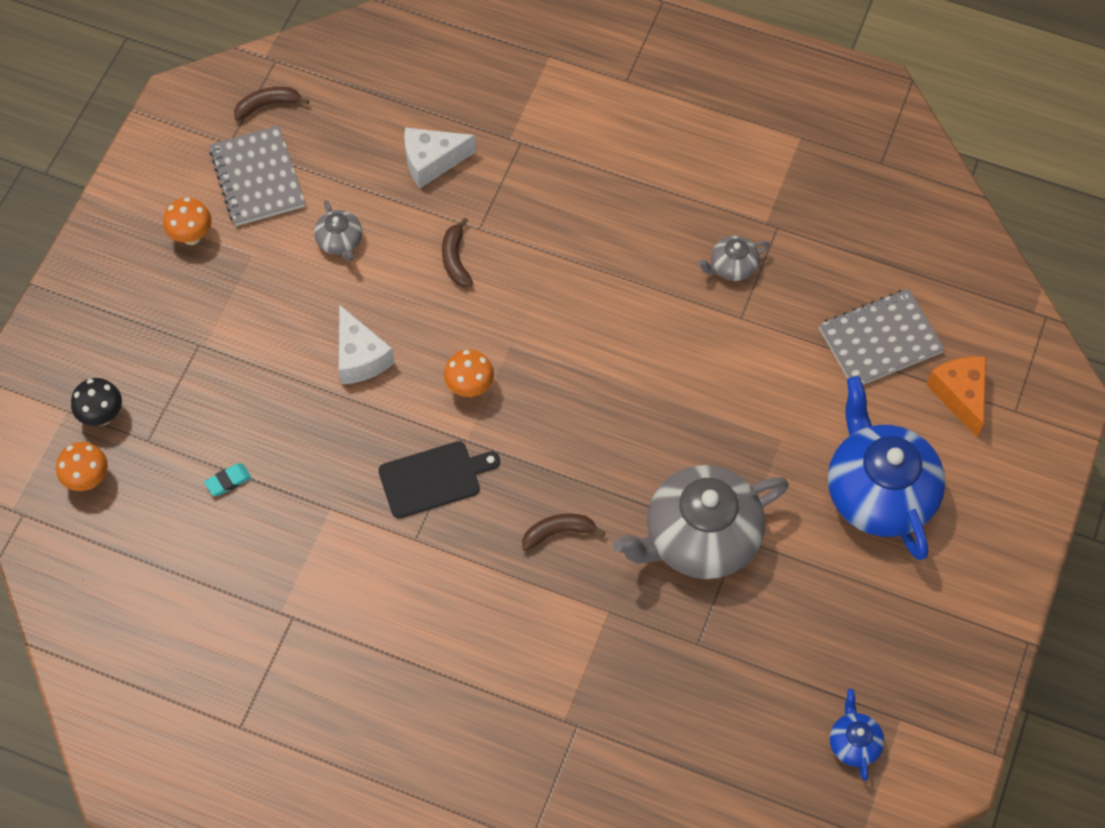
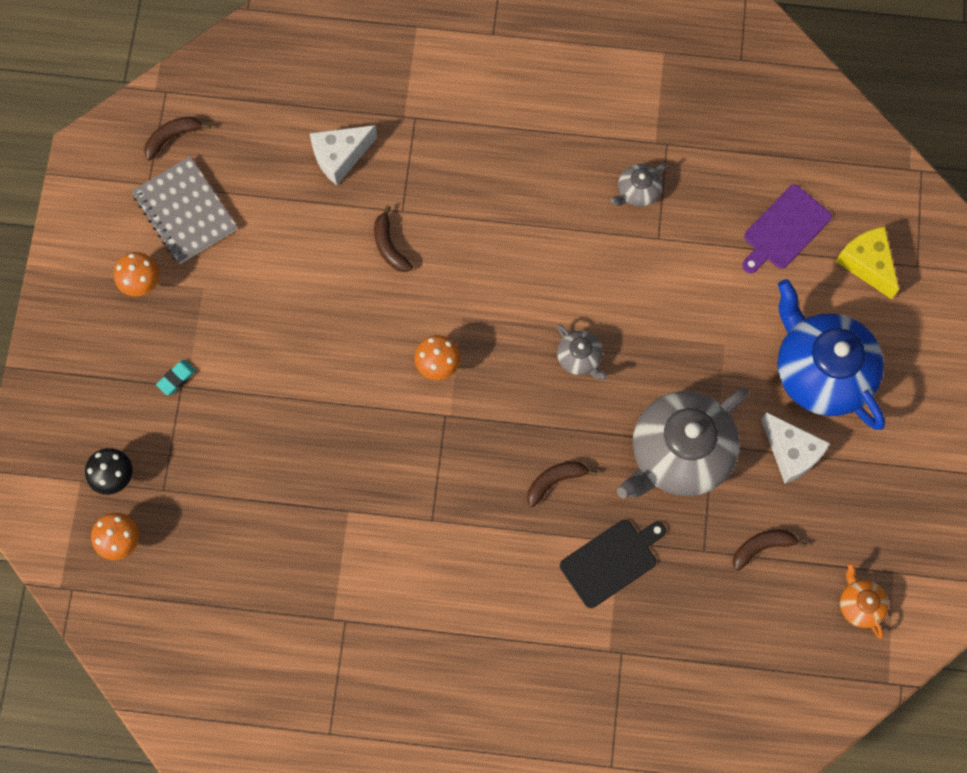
camera: 15 degrees left, 10 degrees up
turquoise eraser [204,464,251,496] -> turquoise eraser moved to [156,360,196,396]
grey teapot [314,200,362,261] -> grey teapot moved to [557,324,608,380]
white cheese [339,305,395,384] -> white cheese moved to [761,412,830,484]
black cutting board [378,441,500,519] -> black cutting board moved to [560,520,666,608]
grey notebook [819,289,945,385] -> purple cutting board [742,185,832,273]
blue teapot [830,689,884,781] -> orange teapot [840,562,889,639]
orange cheese [926,356,986,438] -> yellow cheese [835,227,899,299]
none -> brown banana [733,530,807,571]

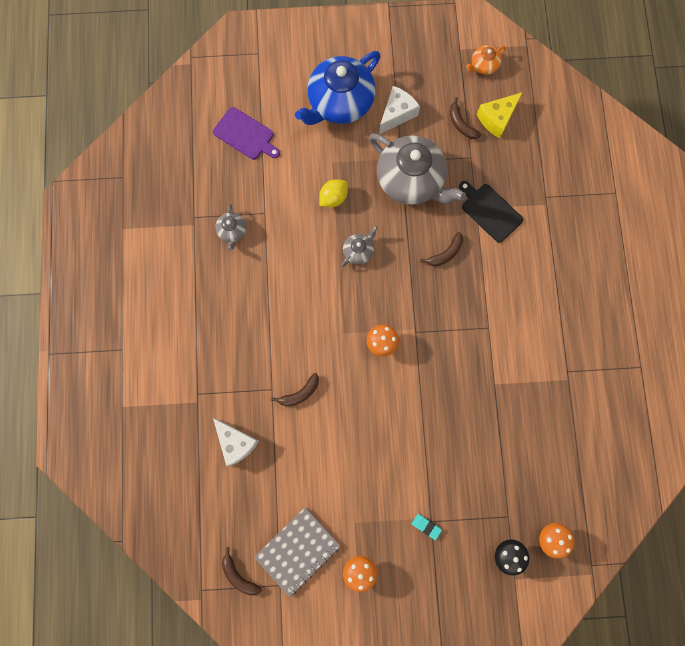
camera: 100 degrees left, 5 degrees up
brown banana [527,461,598,507] -> brown banana turned 90 degrees counterclockwise [420,232,463,266]
grey teapot [610,163,667,207] -> grey teapot turned 45 degrees clockwise [215,204,246,251]
yellow cheese [835,227,899,299] -> yellow cheese moved to [477,92,523,138]
none -> yellow lemon [319,179,348,207]

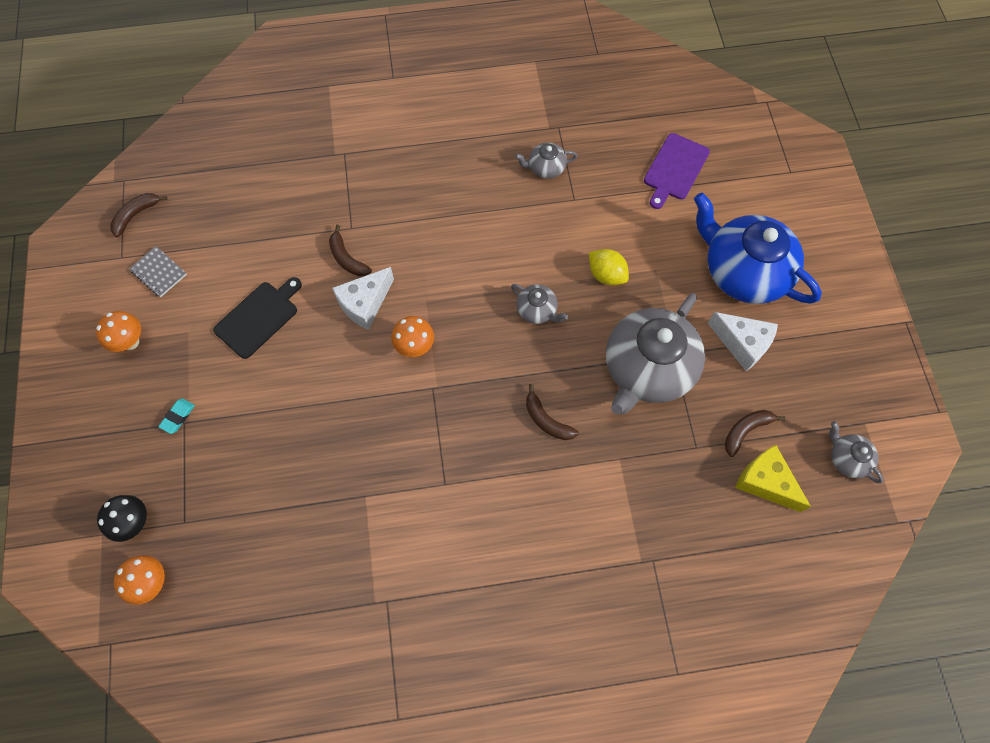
camera: 85 degrees right, 10 degrees down
white cheese [213,418,259,466] -> white cheese moved to [332,267,394,330]
grey notebook [254,507,340,597] -> grey notebook [129,246,187,297], size x0.56
black cutting board [459,181,523,243] -> black cutting board moved to [213,277,302,359]
orange teapot [466,45,506,74] -> grey teapot [829,421,883,483]

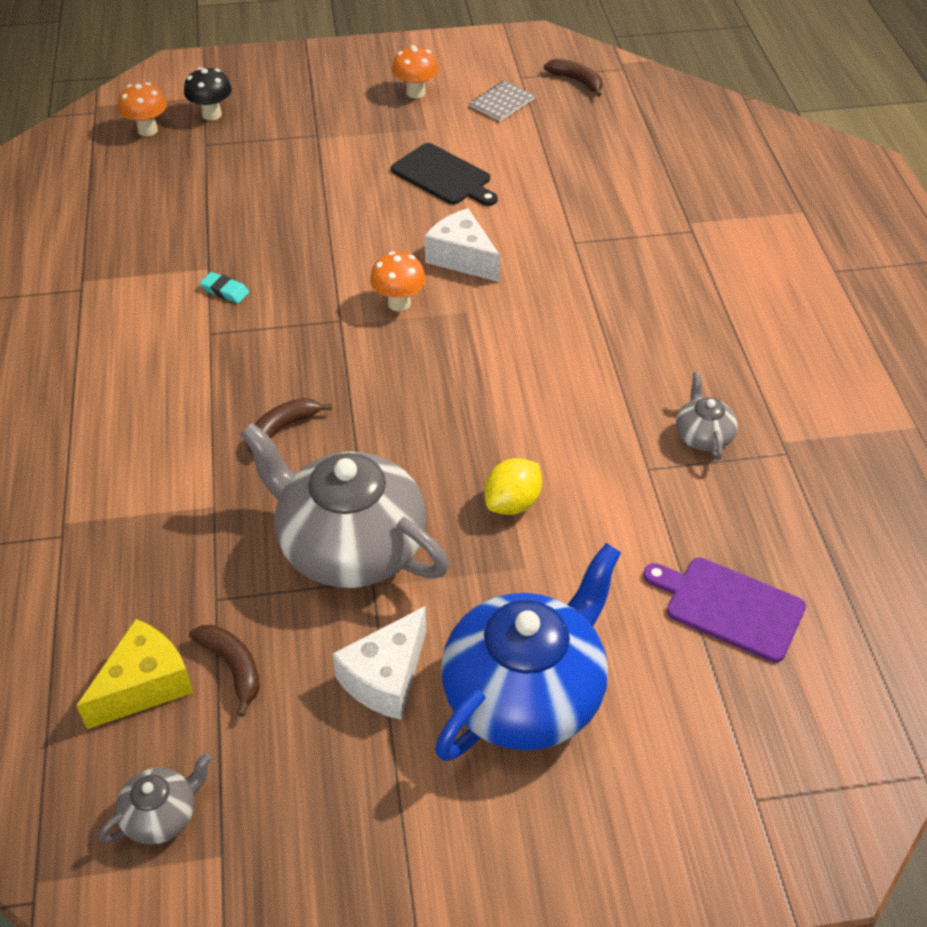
camera: 90 degrees right, 20 degrees down
turquoise eraser [158,398,195,434] -> turquoise eraser moved to [200,272,249,303]
brown banana [329,225,372,276] -> none
grey teapot [511,284,568,324] -> none

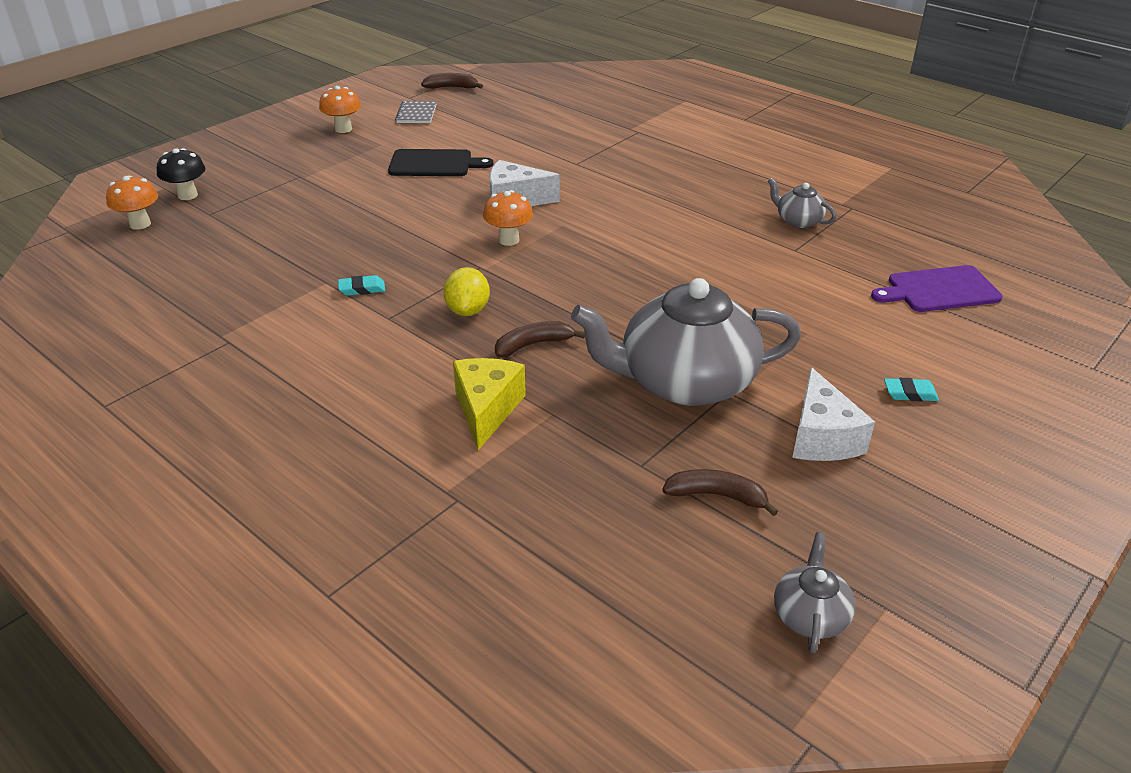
camera: 40 degrees left, 10 degrees down
yellow cheese [76,619,194,729] -> yellow cheese moved to [453,358,526,450]
brown banana [247,398,332,455] -> brown banana turned 60 degrees clockwise [495,321,585,358]
blue teapot [435,543,621,761] -> turquoise eraser [884,378,939,402]
yellow lemon [484,458,542,515] -> yellow lemon moved to [443,267,490,316]

